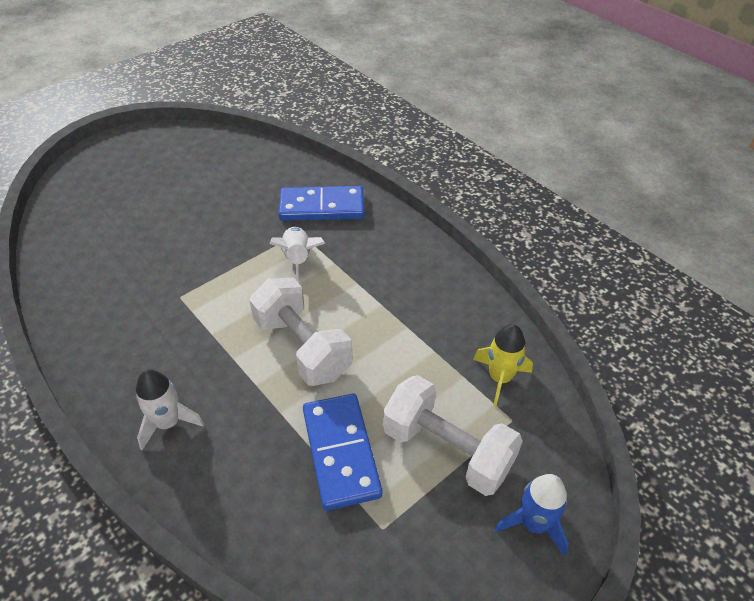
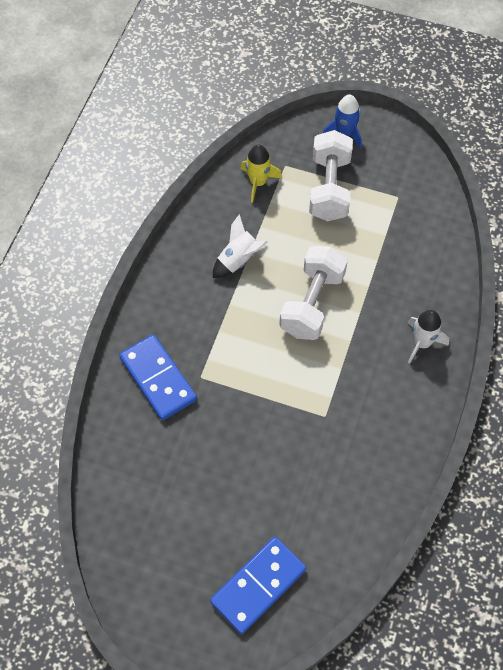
camera: 120 degrees left, 15 degrees up
white rocket [270,227,325,283] -> white rocket moved to [213,214,268,278]
blue domino [303,394,383,511] -> blue domino moved to [210,537,306,634]

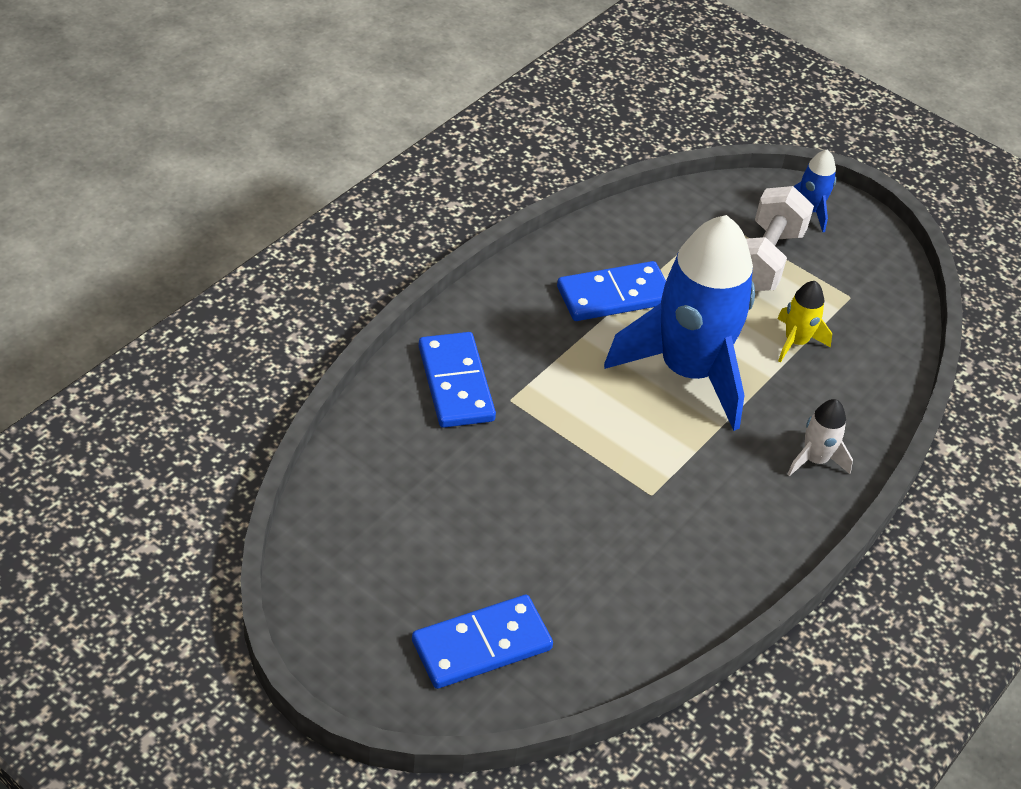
camera: 15 degrees right, 15 degrees down
white rocket [213,214,268,278] -> blue domino [557,261,666,321]
yellow rocket [241,145,282,203] -> yellow rocket moved to [777,281,832,363]
white dumbbell [279,246,348,340] -> blue rocket [604,215,755,431]

